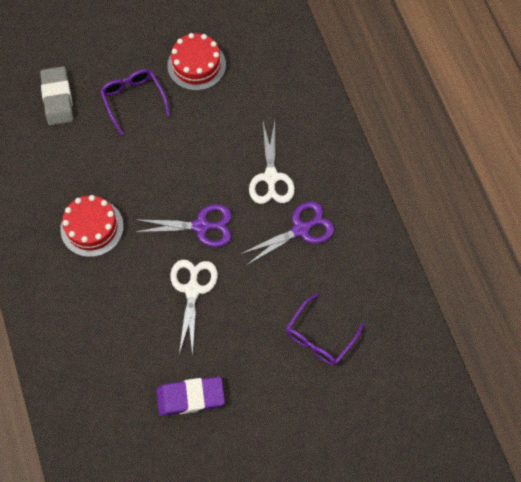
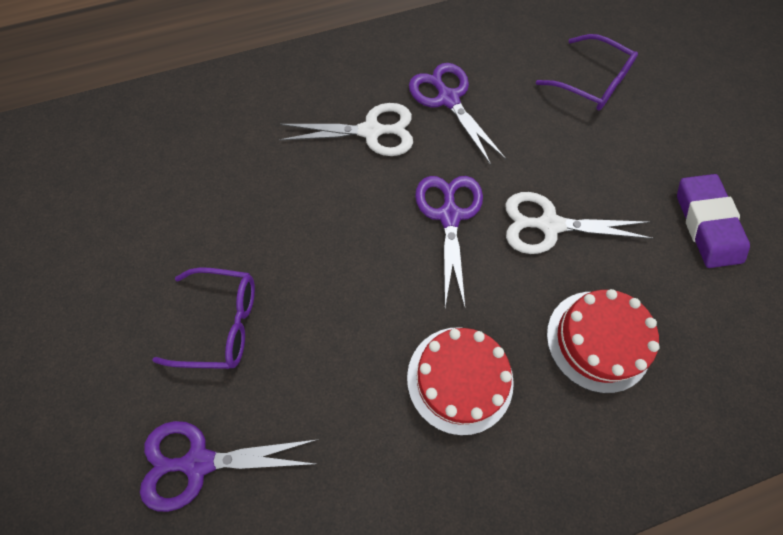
camera: 90 degrees left, 0 degrees up
grey eraser [40,66,74,126] -> purple scissors [140,421,315,512]
purple glasses [100,69,170,135] -> purple glasses turned 150 degrees counterclockwise [152,267,255,369]
red cake [167,33,226,91] -> red cake moved to [547,289,660,393]

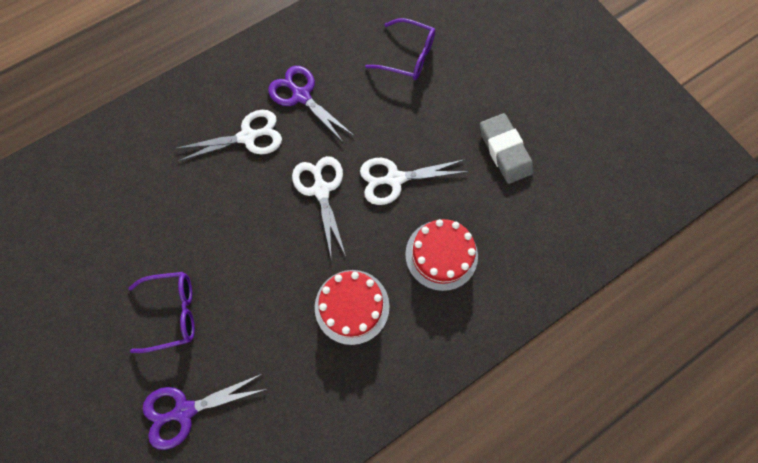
camera: 15 degrees left, 5 degrees up
purple scissors [415,176,483,308] -> white scissors [292,156,346,260]
purple eraser [677,174,750,268] -> grey eraser [480,113,533,184]

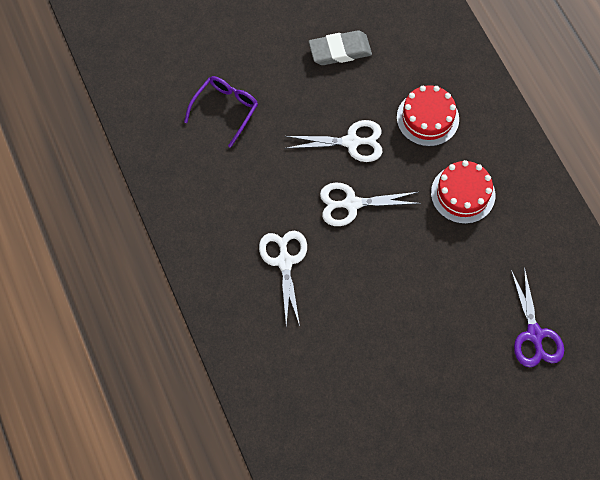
camera: 80 degrees left, 5 degrees down
purple glasses [129,272,195,353] -> none
purple scissors [268,66,353,143] -> none
white scissors [360,158,468,205] -> white scissors turned 90 degrees counterclockwise [285,120,383,162]

